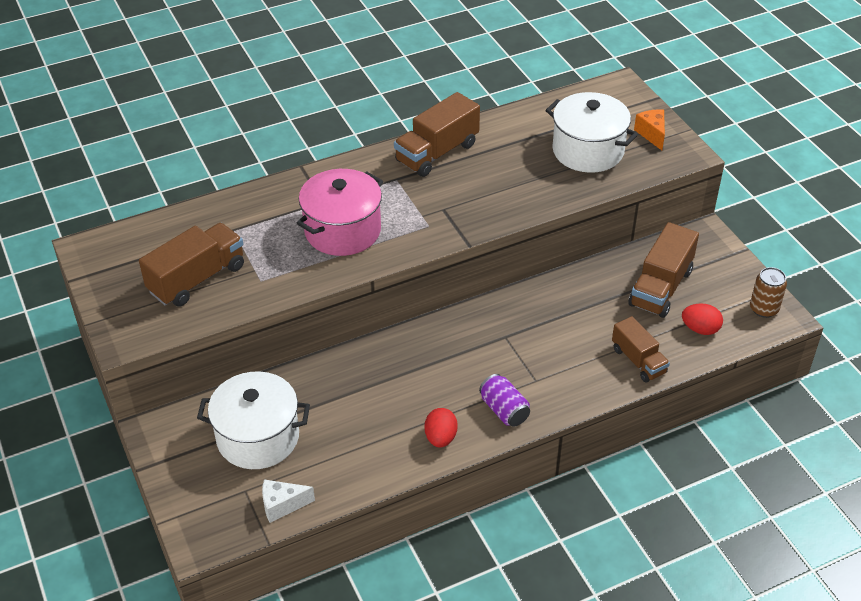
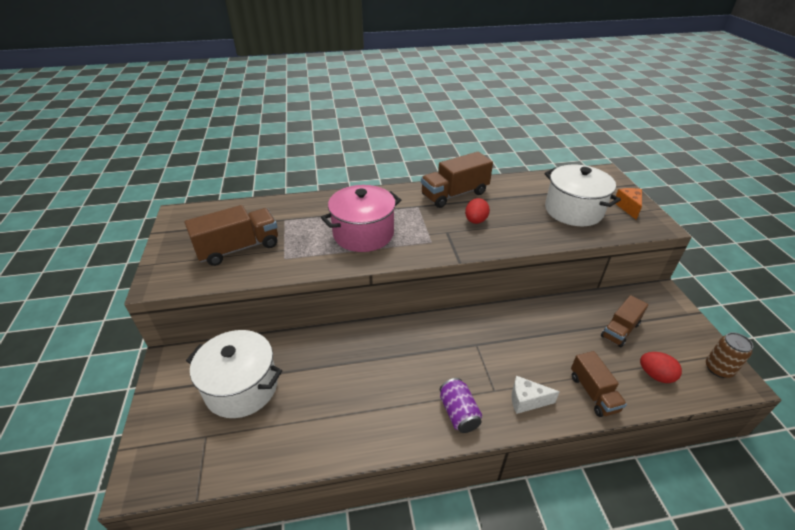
camera: 15 degrees right, 5 degrees down
white cheese [262,479,315,523] -> white cheese moved to [512,376,560,414]
red egg [424,408,458,447] -> red egg moved to [465,198,490,224]
brown truck [628,222,699,318] -> brown truck [601,295,648,347], size x0.65

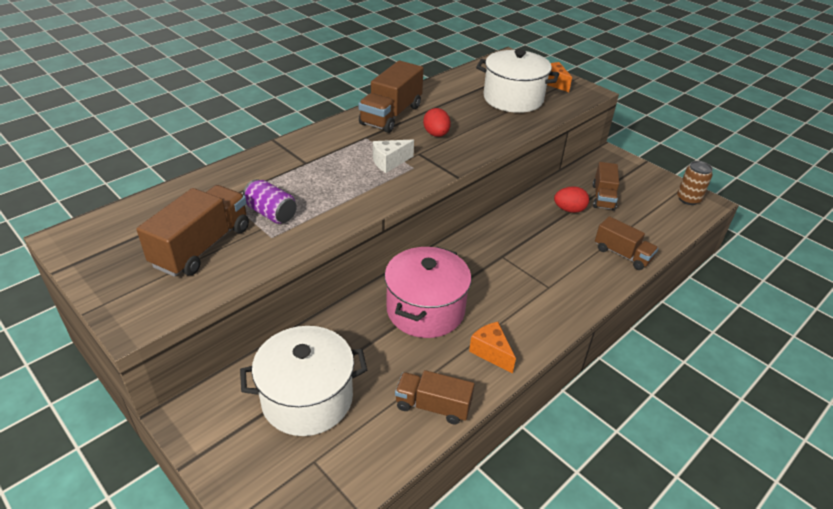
camera: 35 degrees left, 0 degrees up
pink pot [321,185,401,252] -> pink pot moved to [384,246,471,338]
purple can [440,378,482,433] -> purple can moved to [243,179,297,224]
white cheese [512,376,560,414] -> white cheese moved to [373,140,414,173]
red egg [640,352,682,383] -> red egg moved to [554,186,589,213]
none -> brown truck [395,370,474,424]
none -> orange cheese [469,322,516,373]

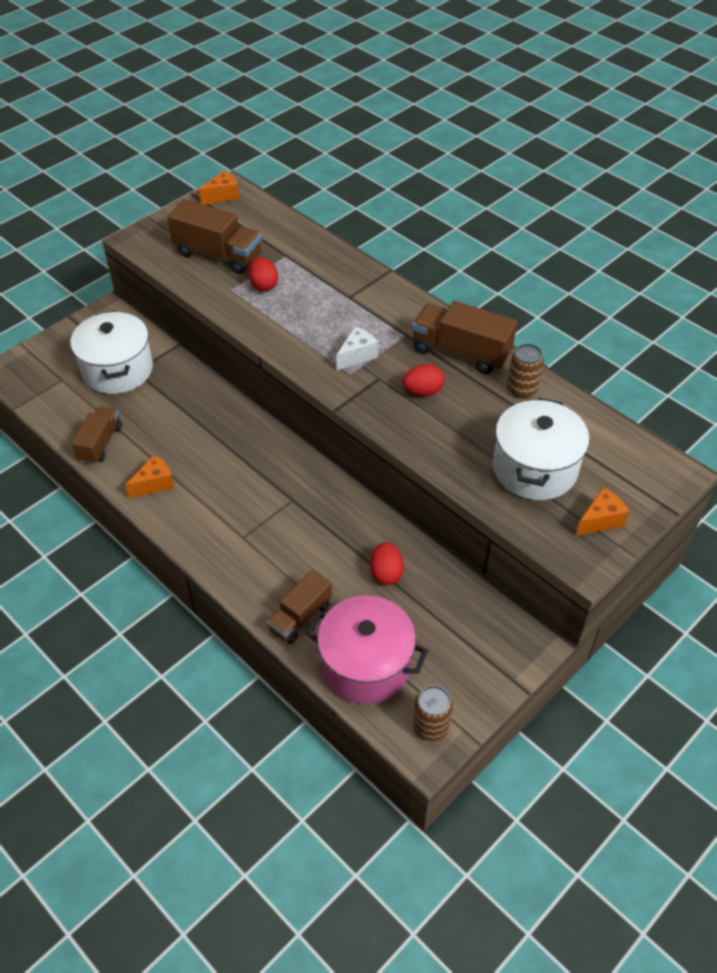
camera: 90 degrees right, 10 degrees up
purple can [243,179,297,224] -> red egg [248,257,278,292]
white cheese [373,140,414,173] -> white cheese turned 75 degrees clockwise [336,326,378,370]
pink pot [384,246,471,338] -> pink pot moved to [306,595,428,704]
brown truck [593,162,619,211] -> none
none -> orange cheese [199,170,239,205]
none -> brown can [507,344,544,398]

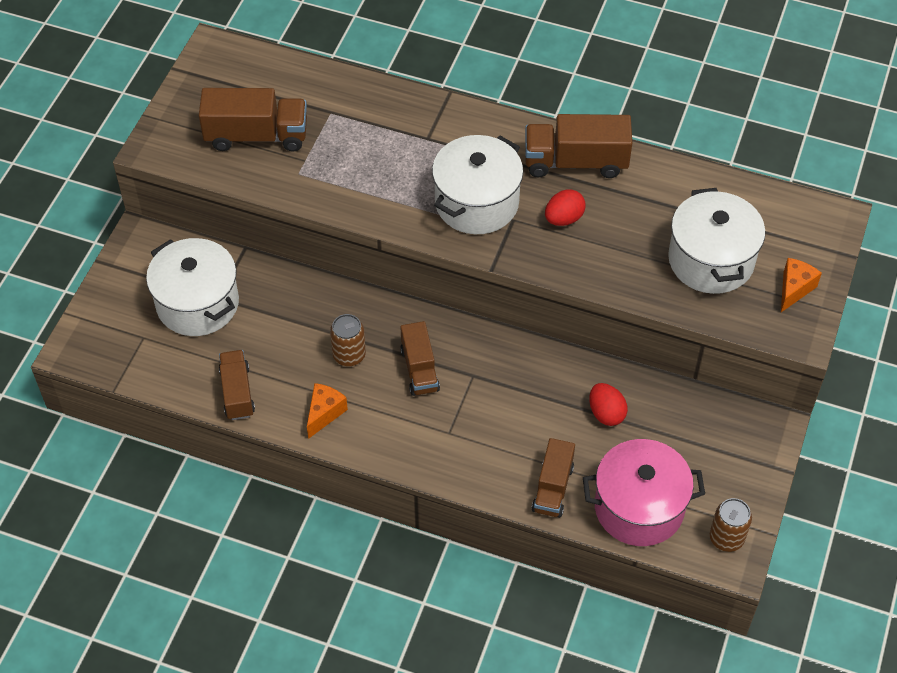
camera: 25 degrees left, 5 degrees up
orange cheese [199,170,239,205] -> none
red egg [248,257,278,292] -> none
white cheese [336,326,378,370] -> white pot [432,135,523,234]
brown can [507,344,544,398] -> brown can moved to [330,314,366,366]
none -> brown truck [400,321,440,396]

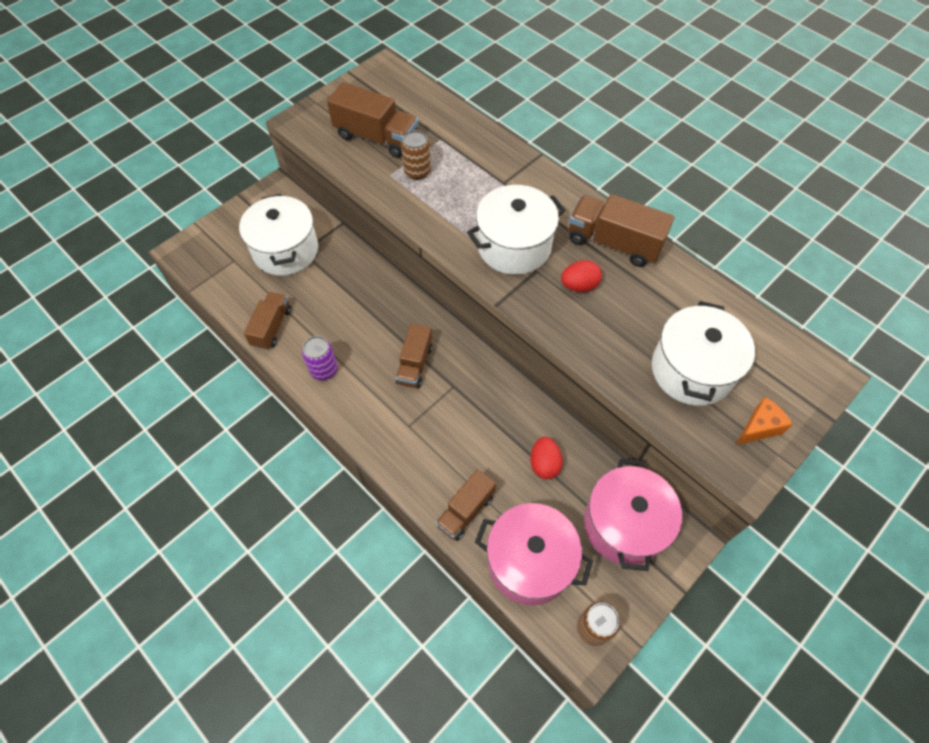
camera: 25 degrees right, 5 degrees up
orange cheese [307,383,348,439] -> purple can [302,336,338,380]
brown can [330,314,366,366] -> brown can moved to [401,130,431,180]
none -> pink pot [584,459,682,571]

